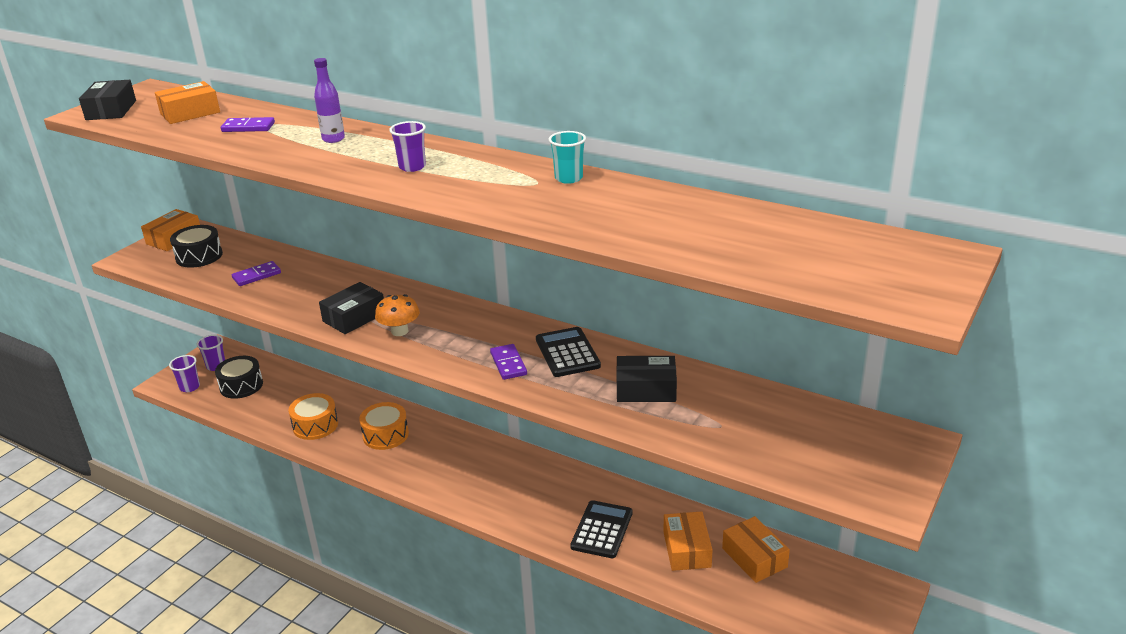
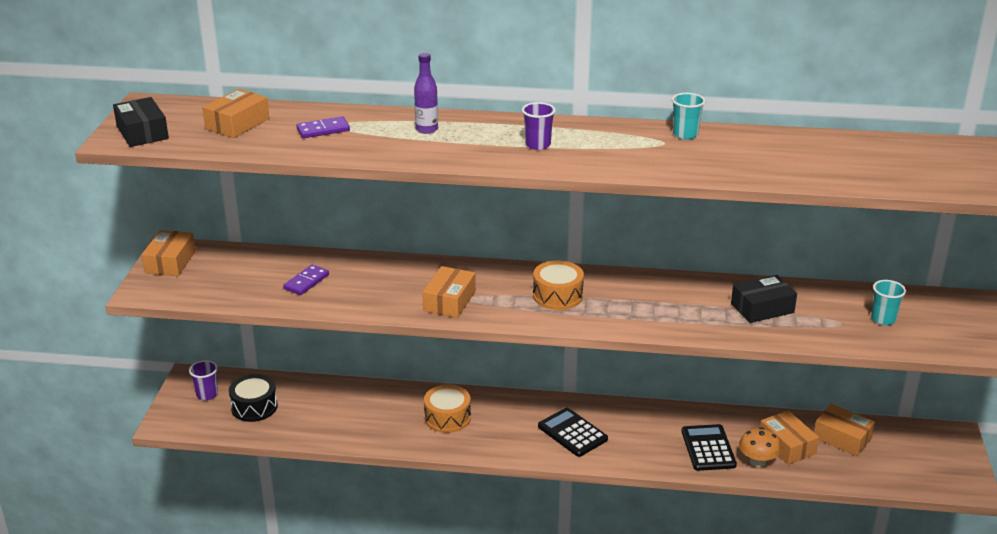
camera: 25 degrees left, 0 degrees up
purple cup [169,355,200,392] -> none
black drum [170,225,223,268] -> none
orange drum [288,393,338,440] -> orange drum moved to [533,261,584,310]
black box [319,282,384,334] -> orange box [422,266,476,318]
orange mushroom [375,294,420,336] -> orange mushroom moved to [739,427,781,467]
purple domino [490,344,527,380] -> none
black calculator [536,327,601,377] -> black calculator moved to [538,408,608,457]
none -> turquoise cup [871,280,906,325]

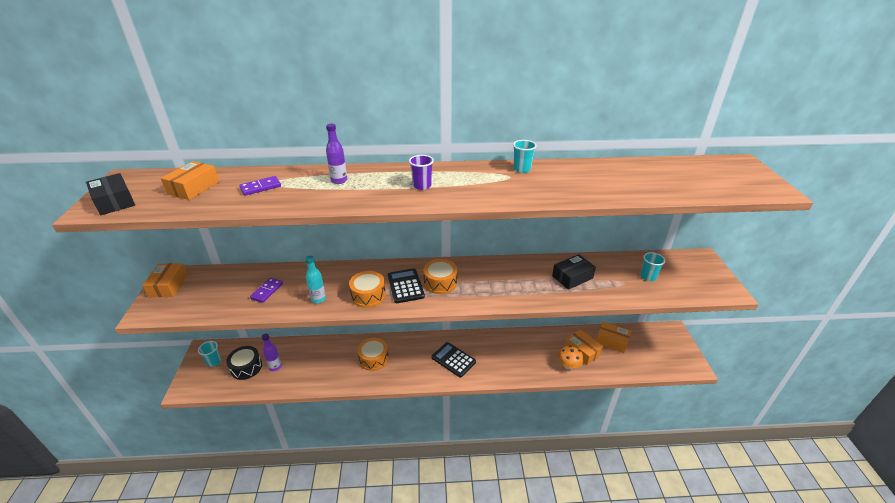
camera: 10 degrees left, 5 degrees up
purple cup [189,360,218,400] -> turquoise cup [198,341,221,367]
orange box [422,266,476,318] -> orange drum [349,271,386,308]
black calculator [682,424,737,471] -> black calculator moved to [388,268,425,303]
none -> purple bottle [262,334,282,371]
none -> turquoise bottle [305,256,326,303]

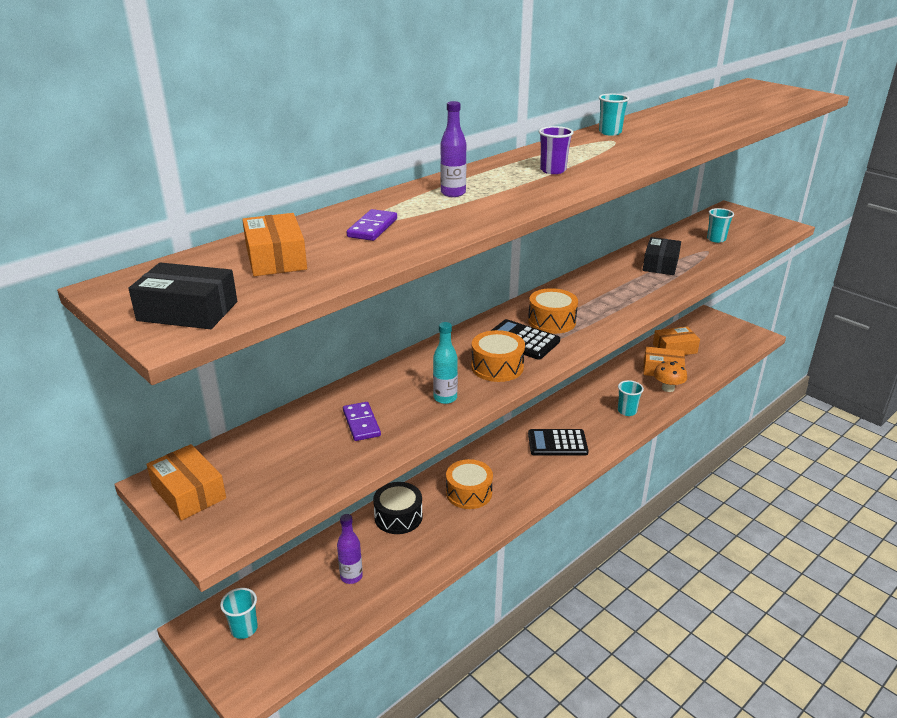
camera: 40 degrees left, 5 degrees down
black drum [226,346,262,380] -> black drum moved to [373,482,423,534]
none -> turquoise cup [618,380,644,416]

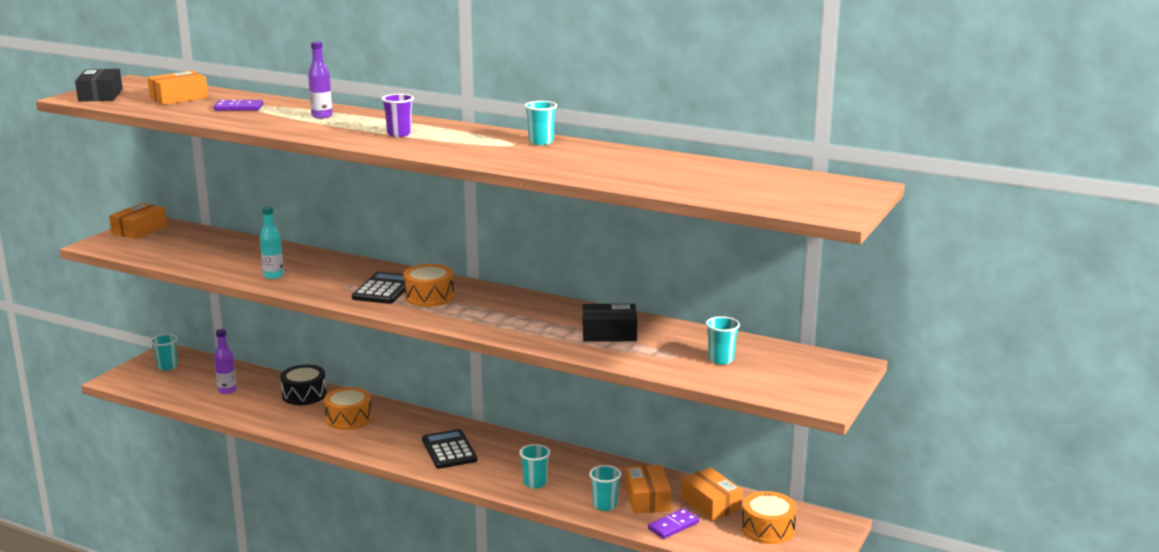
camera: 70 degrees right, 10 degrees down
purple domino [343,402,381,441] -> purple domino moved to [648,508,699,539]
orange drum [471,330,525,382] -> orange drum moved to [742,491,796,544]
orange mushroom [654,361,687,392] -> turquoise cup [589,465,621,511]

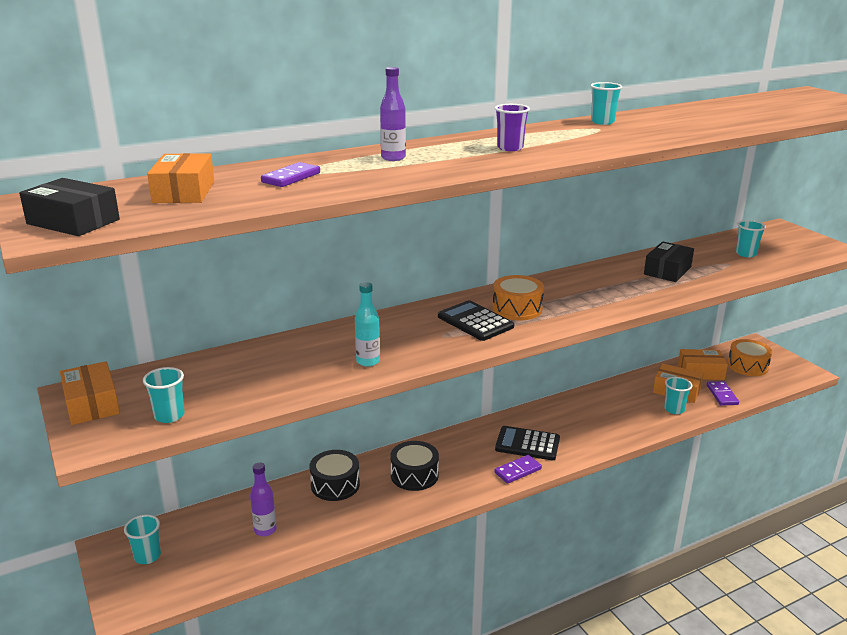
camera: 55 degrees left, 5 degrees up
orange drum [324,387,372,430] -> black drum [390,441,439,491]
turquoise cup [519,444,550,488] -> turquoise cup moved to [143,367,185,423]
none -> purple domino [494,455,542,484]

